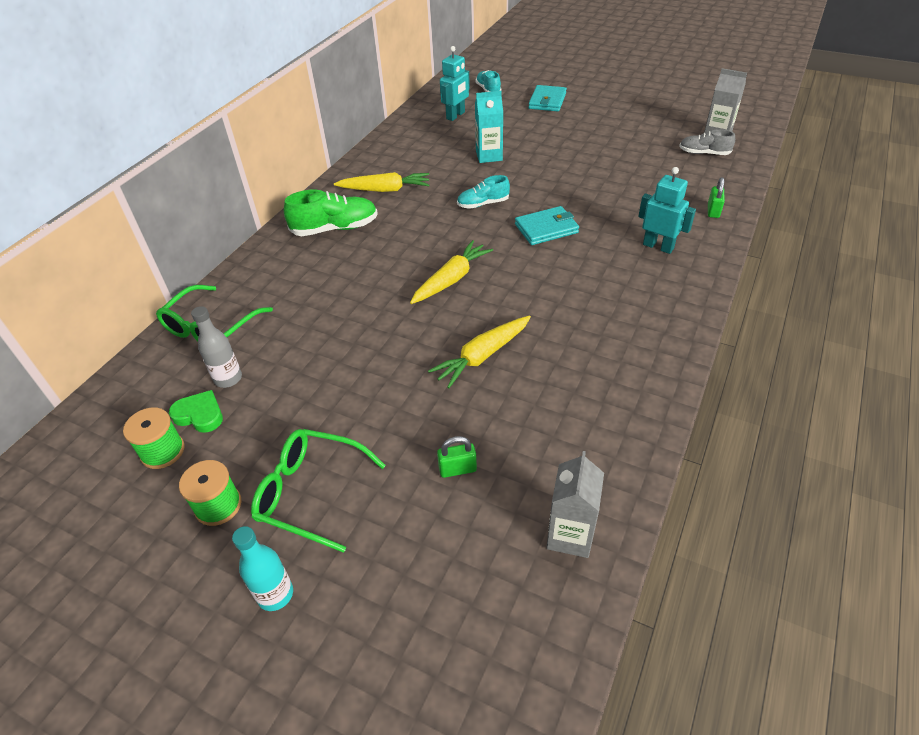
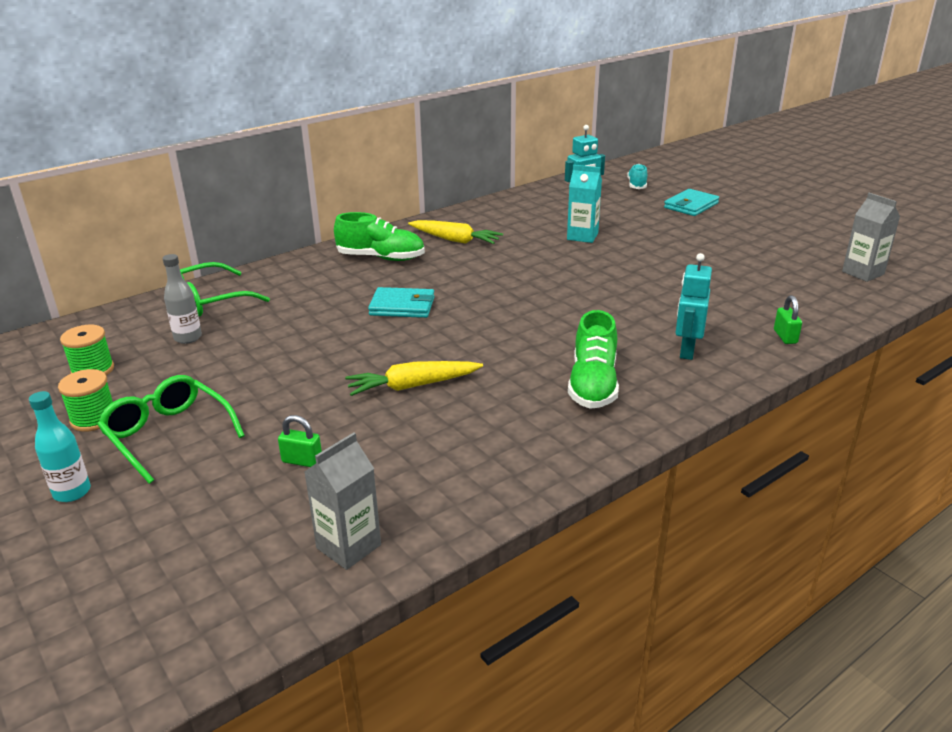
camera: 25 degrees right, 15 degrees down
green heart [169,390,223,433] -> none
yellow carrot [410,240,493,304] -> none
turquoise shoe [457,175,510,209] -> none
turquoise wallet [515,206,579,245] -> turquoise wallet moved to [368,287,435,318]
turquoise robot [638,167,696,254] -> turquoise robot turned 135 degrees counterclockwise [675,253,712,360]
grey shoe [679,129,735,155] -> none
green padlock [708,177,725,218] -> green padlock turned 45 degrees counterclockwise [774,295,802,344]
none -> green shoe [568,310,619,409]

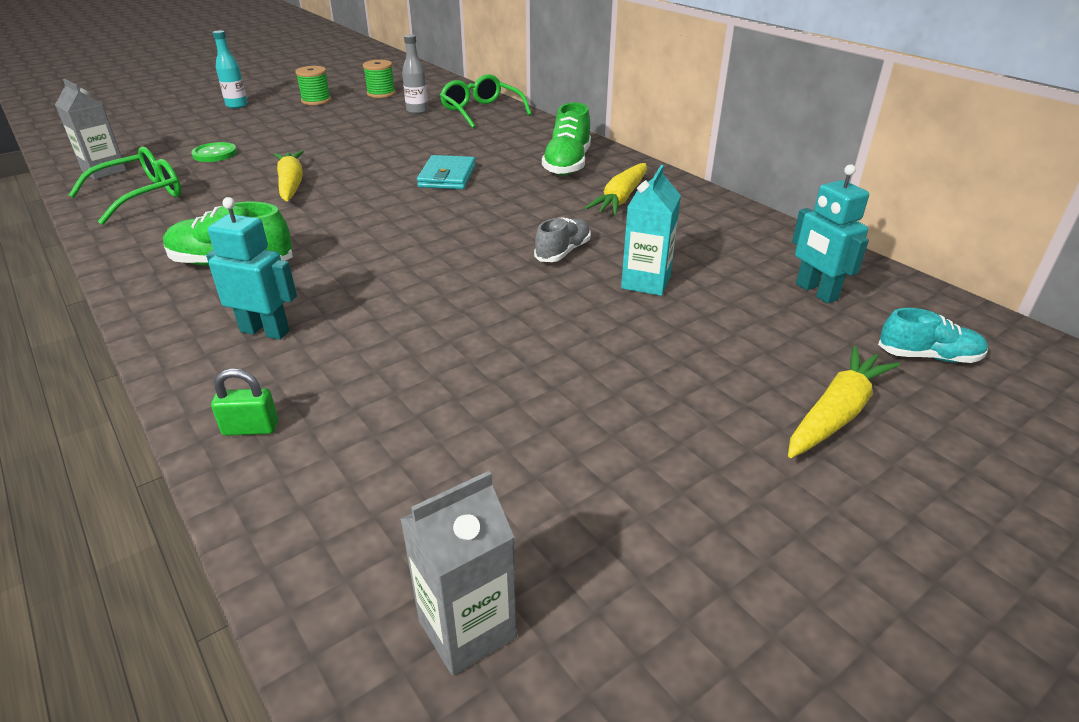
camera: 90 degrees right, 5 degrees up
green glasses [97,375,245,484] -> green glasses moved to [69,146,181,225]
green padlock [278,415,322,467] -> green button [191,142,237,162]
turquoise wallet [664,189,719,216] -> yellow carrot [788,346,900,458]
none -> grey shoe [534,217,591,262]

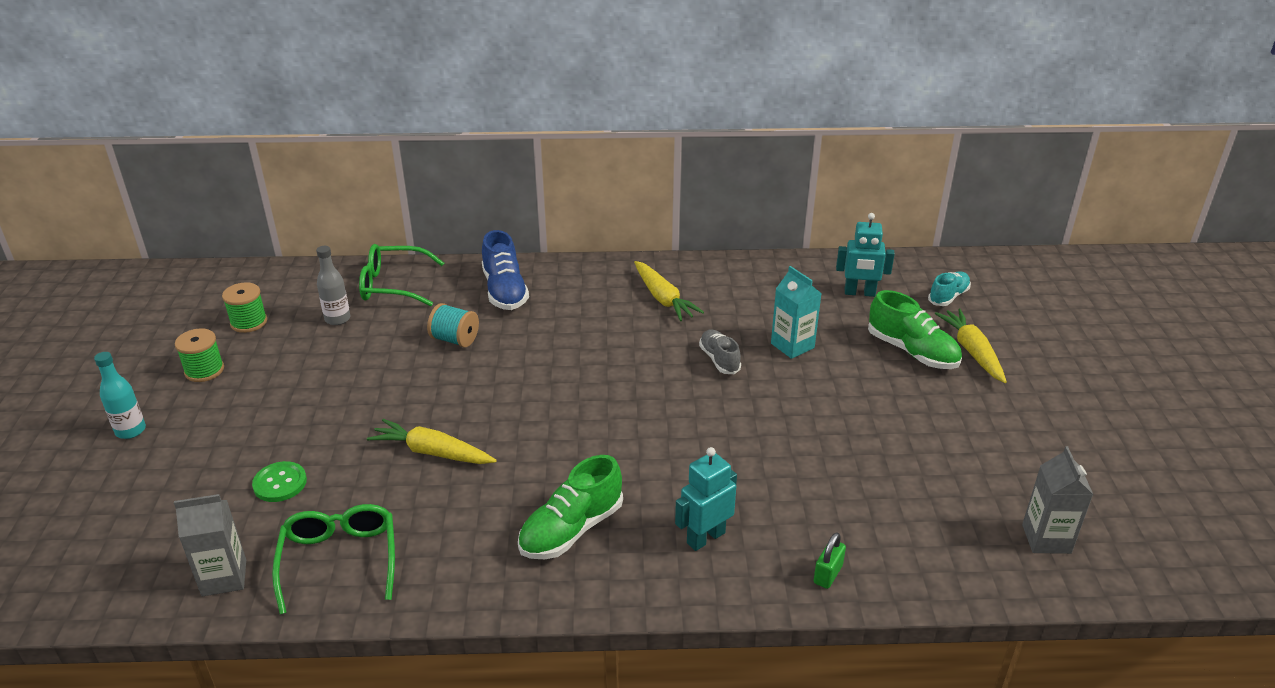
camera: 55 degrees left, 0 degrees up
turquoise wallet [417,155,476,189] -> none
green shoe [542,102,591,175] -> green shoe moved to [868,290,962,369]
none -> turquoise spool [427,303,479,347]
none -> blue shoe [482,230,529,310]

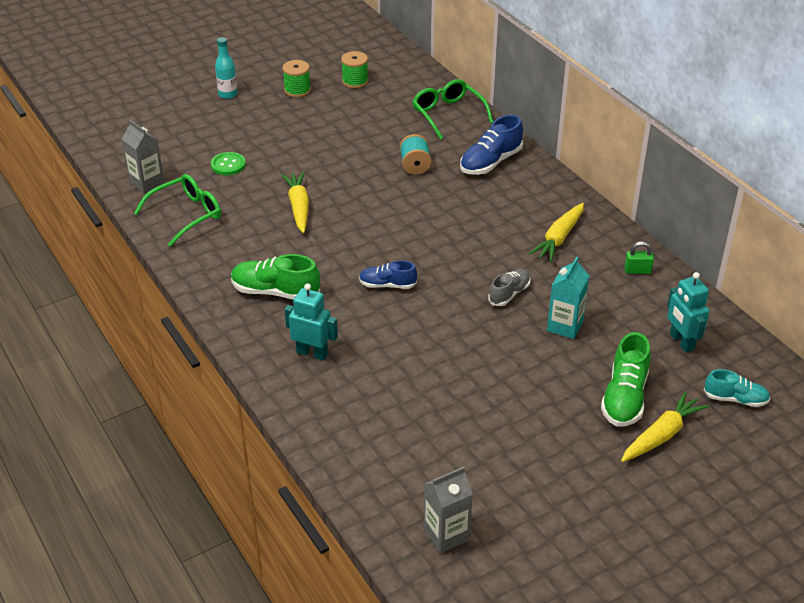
camera: 60 degrees right, 5 degrees up
grey bottle [316,246,350,325] -> none
green padlock [813,532,846,589] -> green padlock moved to [624,241,654,274]
none -> blue shoe [359,260,417,289]

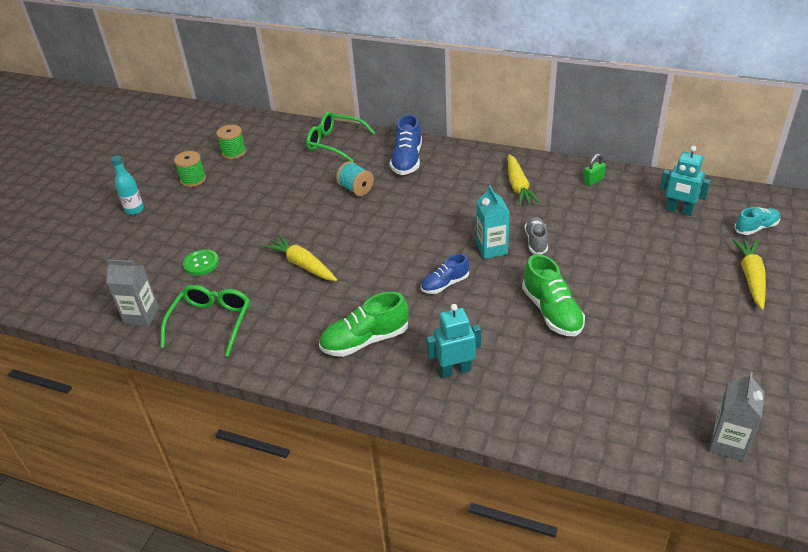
camera: 35 degrees left, 0 degrees up
turquoise carton [547,257,589,339] -> turquoise carton moved to [476,185,510,259]
green shoe [601,332,651,427] -> green shoe moved to [522,254,585,336]

